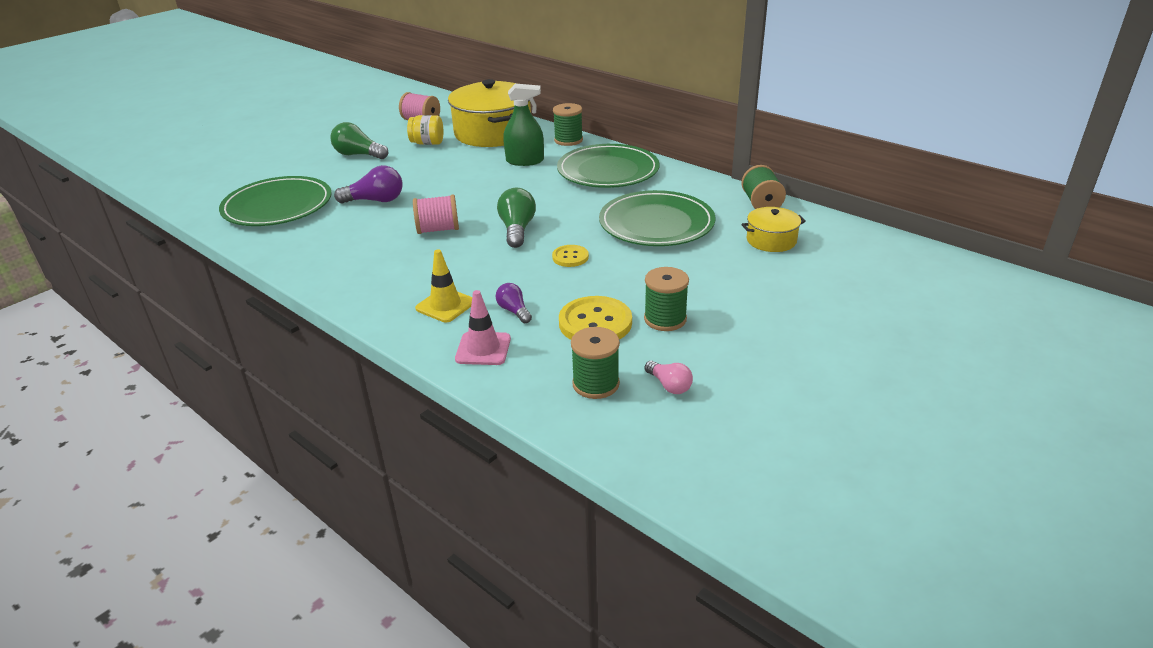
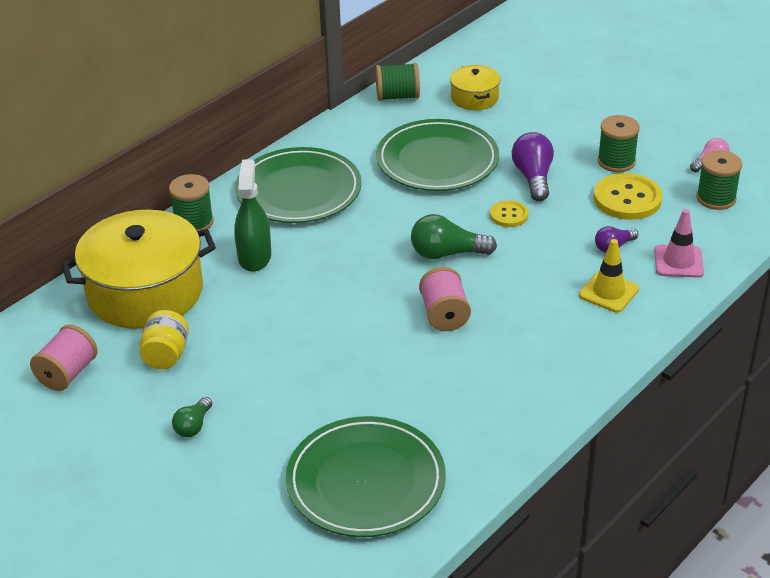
camera: 90 degrees left, 5 degrees up
green light bulb [330,122,389,159] -> green light bulb [172,397,212,437], size x0.60
purple light bulb [334,165,402,203] -> purple light bulb moved to [512,132,554,201]

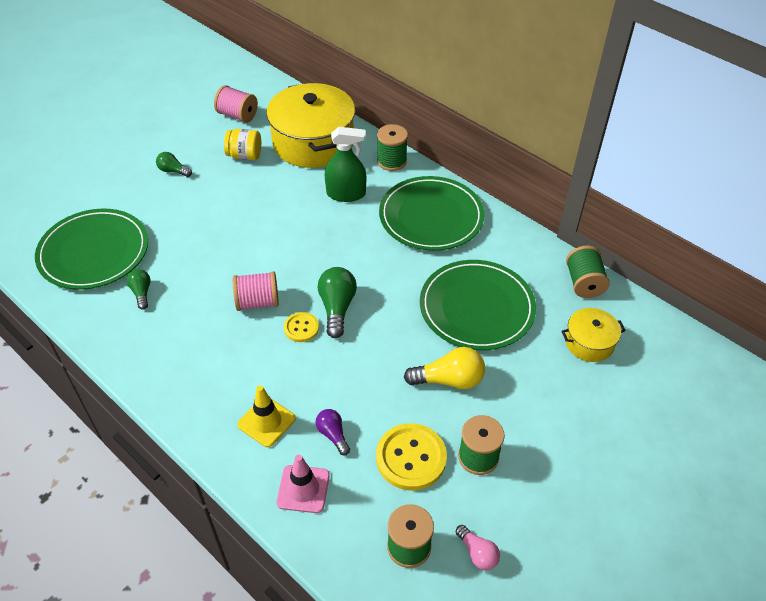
camera: 90 degrees right, 10 degrees up
yellow button [490,200,528,227] -> yellow button moved to [284,312,319,342]
purple light bulb [512,132,554,201] -> yellow light bulb [404,347,485,389]
none -> green light bulb [127,269,151,310]

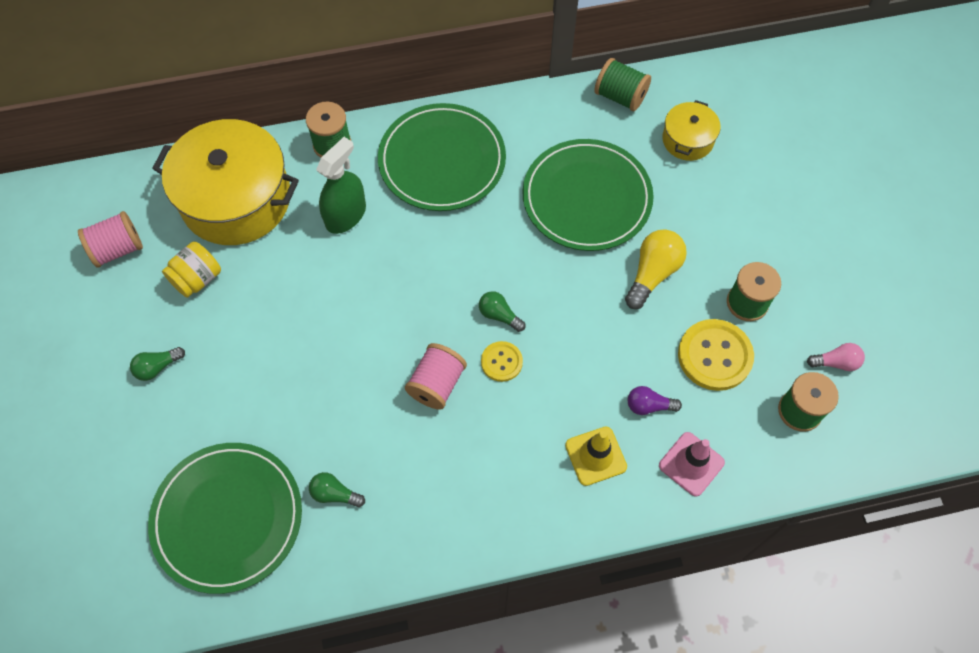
camera: 55 degrees left, 15 degrees up
green light bulb [318,267,357,338] -> green light bulb [479,291,526,332], size x0.60

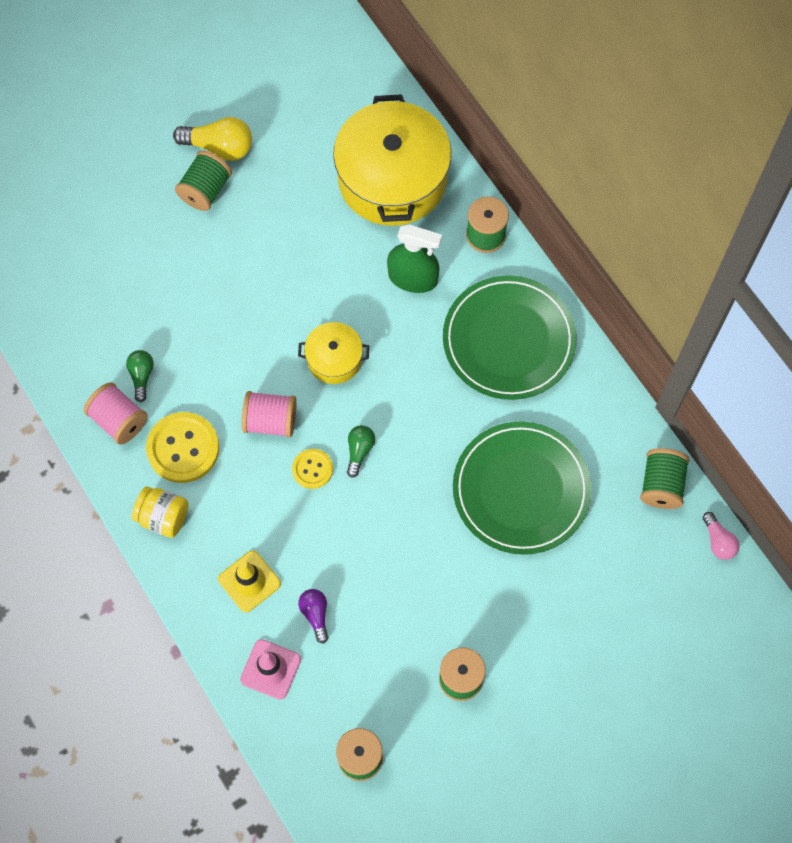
camera: 70 degrees right, 5 degrees up
pink spool [78,211,143,268] -> pink spool moved to [84,382,148,445]
green light bulb [130,347,185,381] -> green spool [175,151,232,211]
green plate [148,443,302,594] -> none
yellow jar [162,241,221,298] -> yellow jar moved to [132,486,189,538]
yellow light bulb [625,229,687,309] -> yellow light bulb moved to [173,117,252,161]
yellow pot [662,100,720,161] -> yellow pot moved to [298,322,369,384]
yellow button [678,319,754,391] -> yellow button moved to [146,412,219,483]
pink light bulb [807,343,865,371] -> pink light bulb moved to [703,512,739,560]

